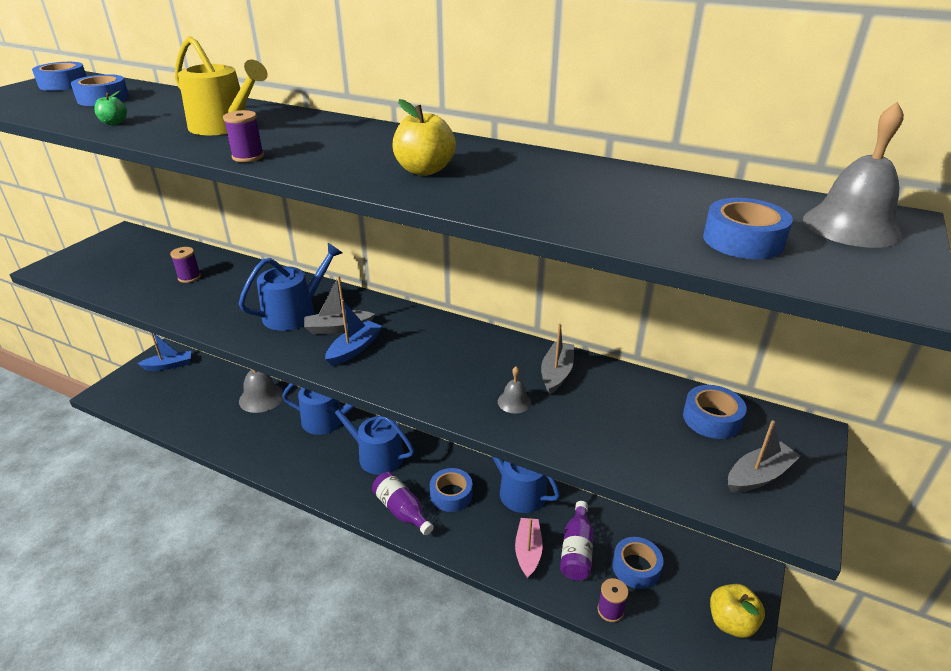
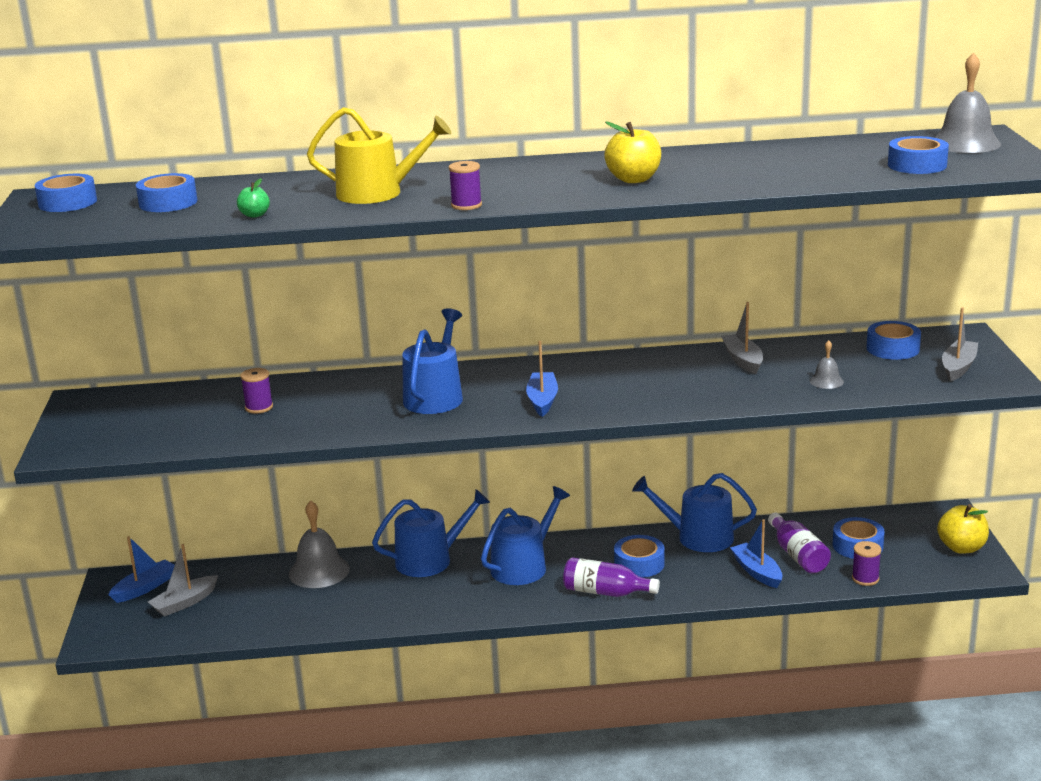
camera: 30 degrees left, 10 degrees down
grey boat [304,276,375,335] -> grey boat moved to [148,544,218,617]
blue watering can [326,400,414,475] -> blue watering can turned 135 degrees clockwise [481,486,570,585]
grey bell [498,366,532,413] -> grey bell moved to [810,340,844,389]
pink boat [515,518,543,578] -> blue boat [730,519,783,588]

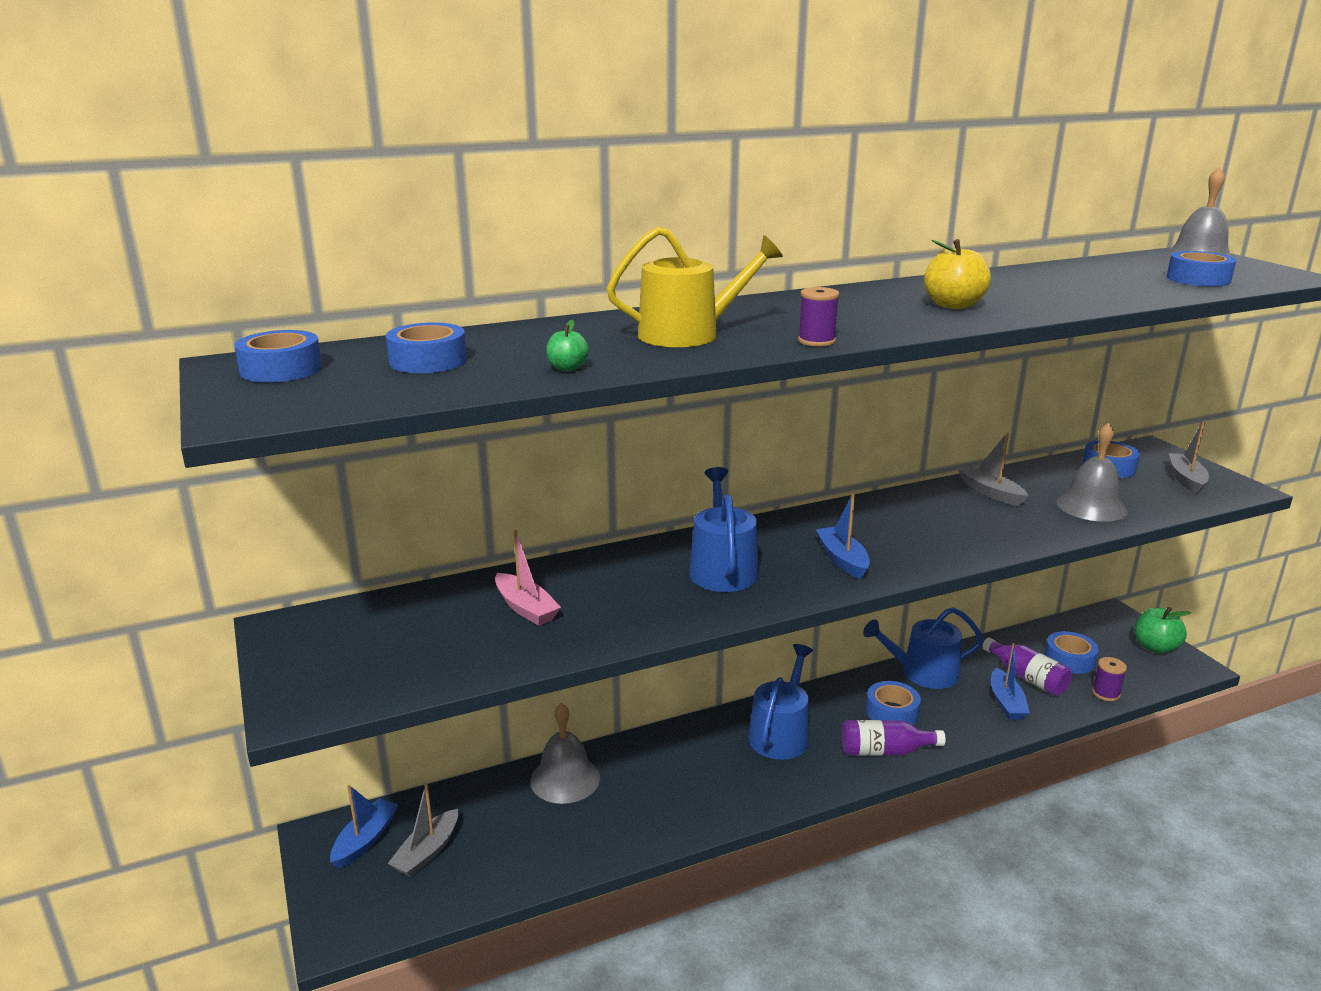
camera: 20 degrees left, 0 degrees up
purple spool [240,368,273,413] -> pink boat [495,530,561,626]
blue watering can [372,489,490,577] -> none
blue boat [730,519,783,588] -> blue boat turned 135 degrees counterclockwise [991,643,1030,720]
grey bell [810,340,844,389] -> grey bell [1056,422,1128,522], size x1.96
yellow apple [937,504,989,554] -> green apple [1135,607,1191,654]

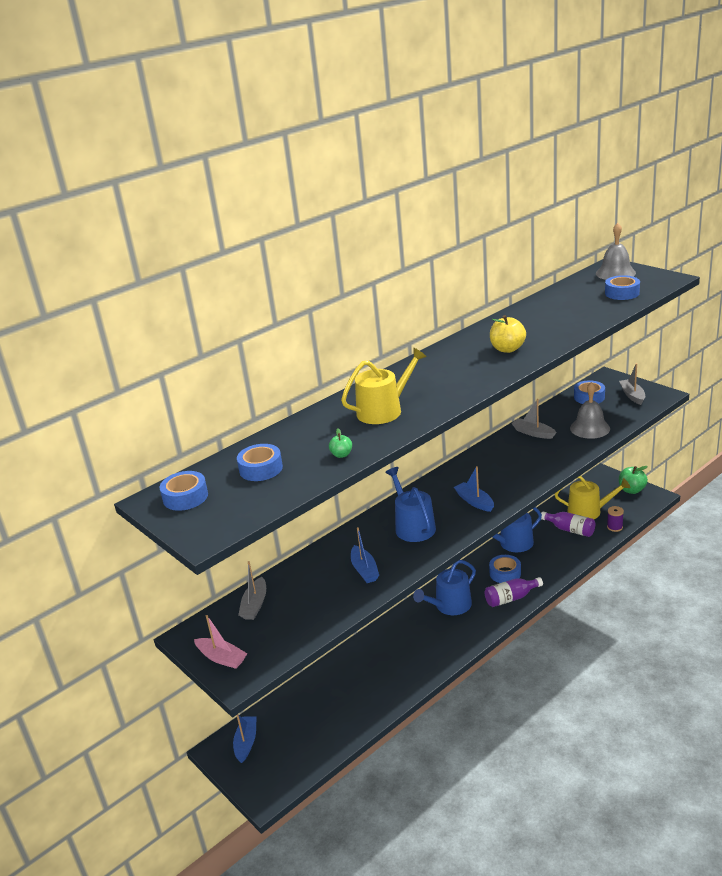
camera: 15 degrees left, 5 degrees up
grey boat [387,784,458,877] -> grey boat moved to [238,561,266,620]
pink boat [495,530,561,626] -> pink boat moved to [194,615,247,669]
grey bell [530,703,600,804] -> none
blue watering can [749,644,813,760] -> blue watering can turned 135 degrees counterclockwise [413,560,476,615]
purple spool [798,287,839,347] -> none
blue boat [991,643,1030,720] -> blue boat moved to [351,527,379,583]
blue tape [1044,631,1099,674] -> yellow watering can [555,476,631,519]

